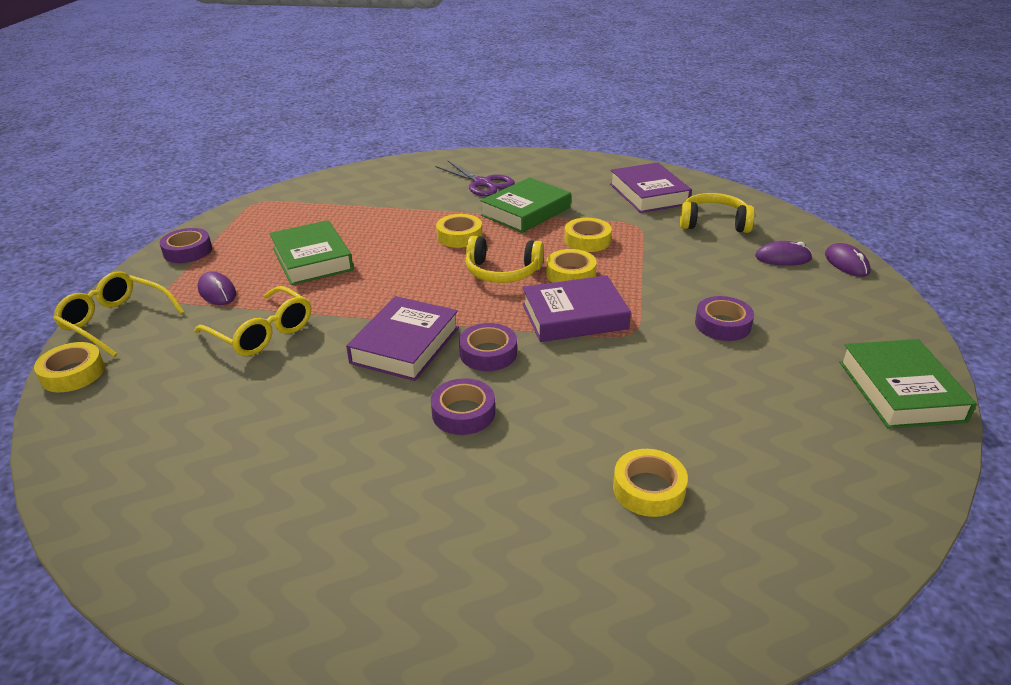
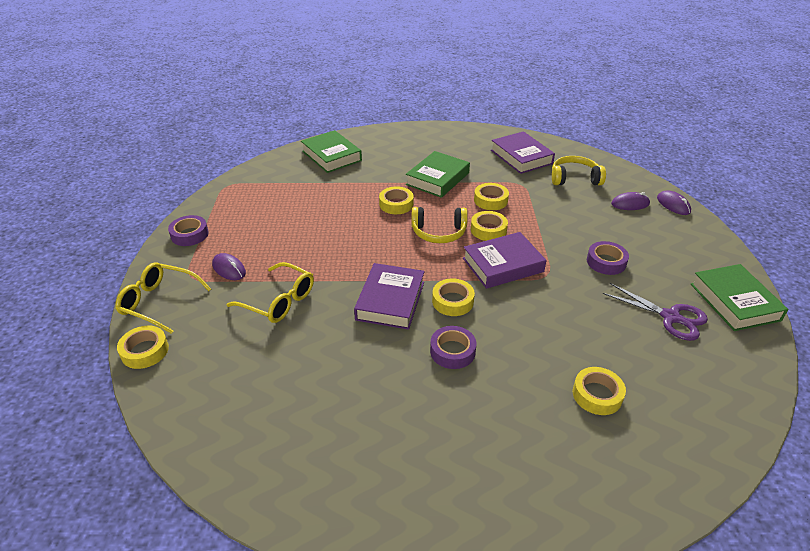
camera: 10 degrees left, 5 degrees up
green book [269,220,354,285] -> green book moved to [301,130,362,173]
purple scissors [435,160,515,196] -> purple scissors moved to [603,283,708,341]
purple tape [459,323,517,371] -> yellow tape [432,278,475,316]

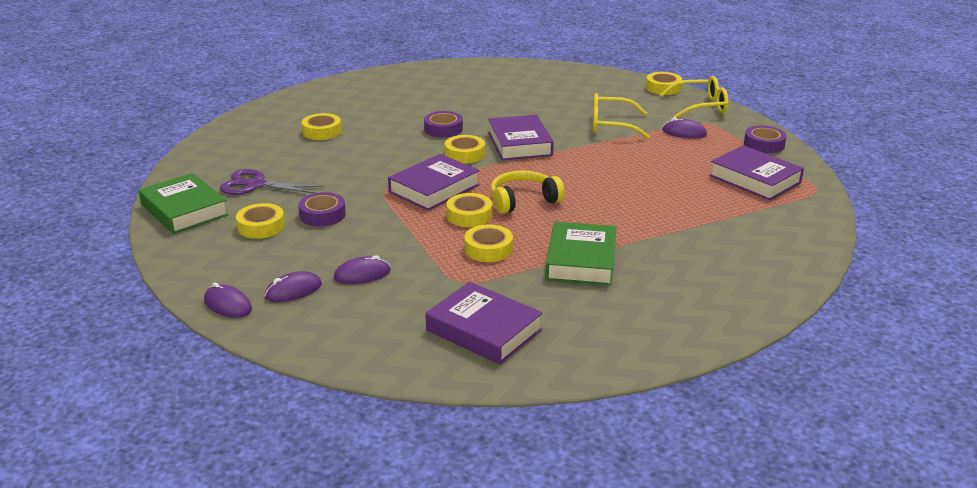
camera: 155 degrees right, 10 degrees down
green book [301,130,362,173] -> none
yellow tape [379,186,414,214] -> yellow tape moved to [236,203,285,239]
yellow headphones [552,156,606,185] -> none
none -> purple mouse [334,255,391,284]
none -> purple book [709,145,804,200]

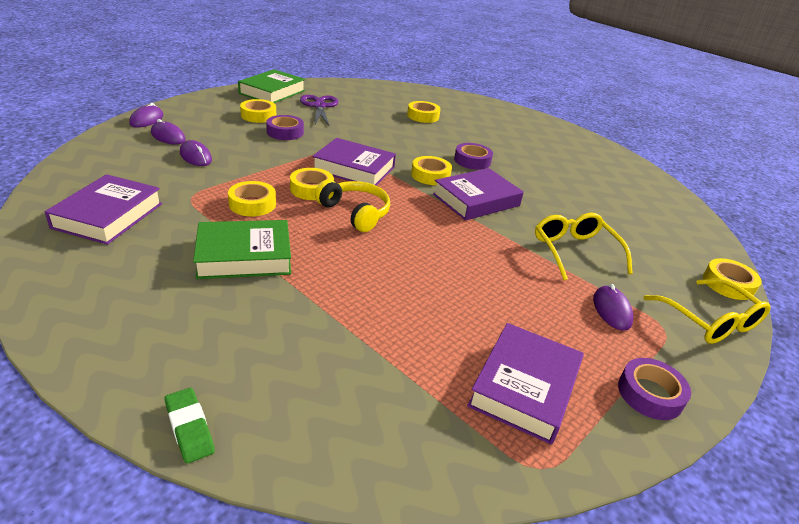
camera: 65 degrees right, 5 degrees up
none -> green eraser [165,388,215,464]

